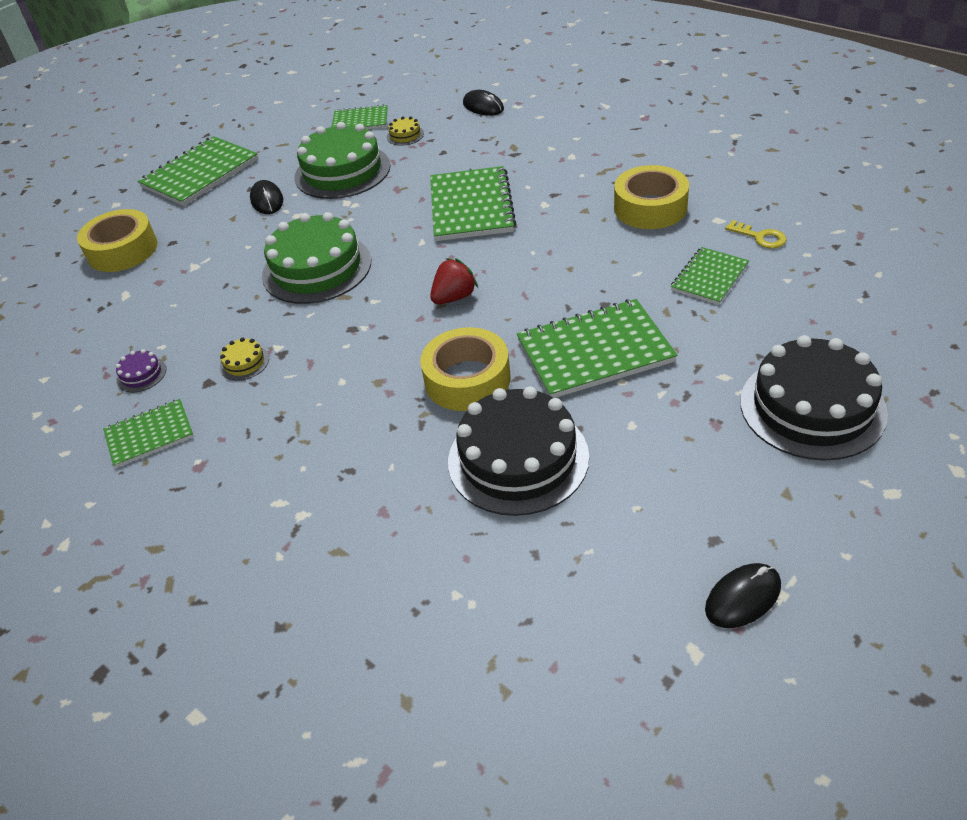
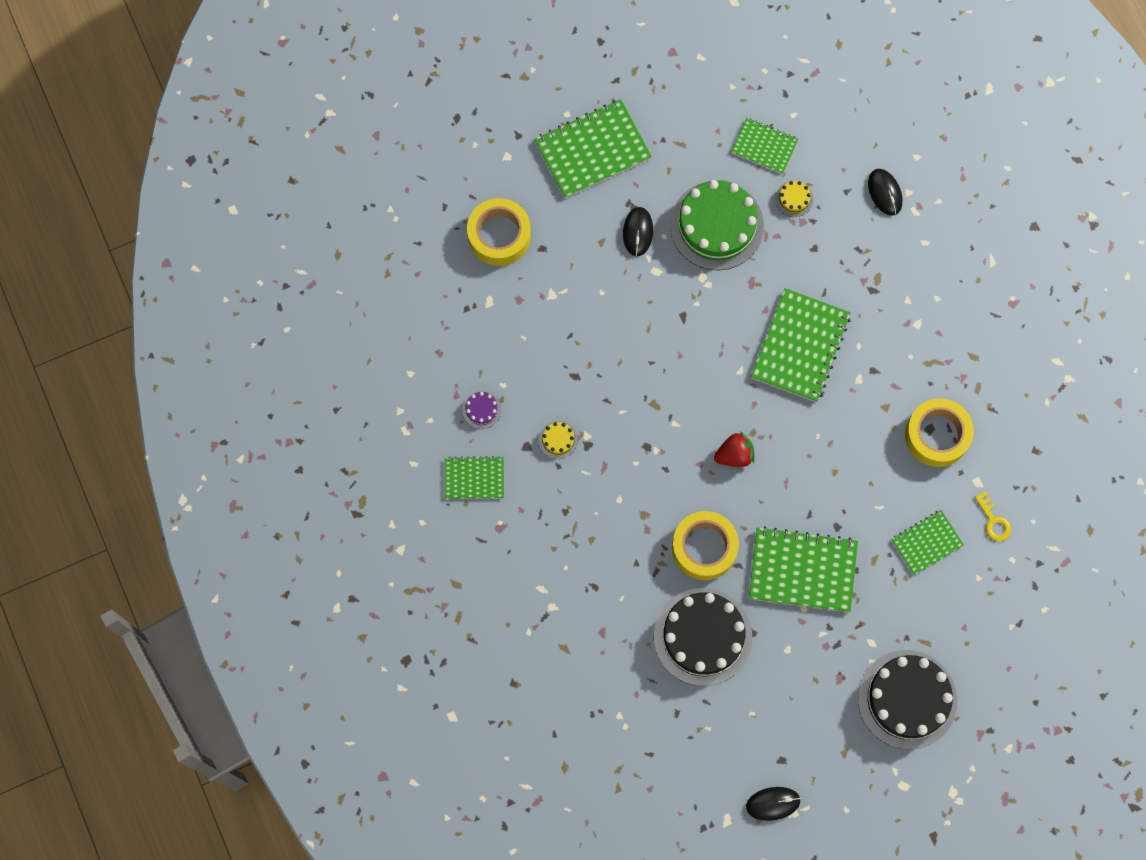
camera: 20 degrees right, 30 degrees up
green cake [262,212,371,304] -> none

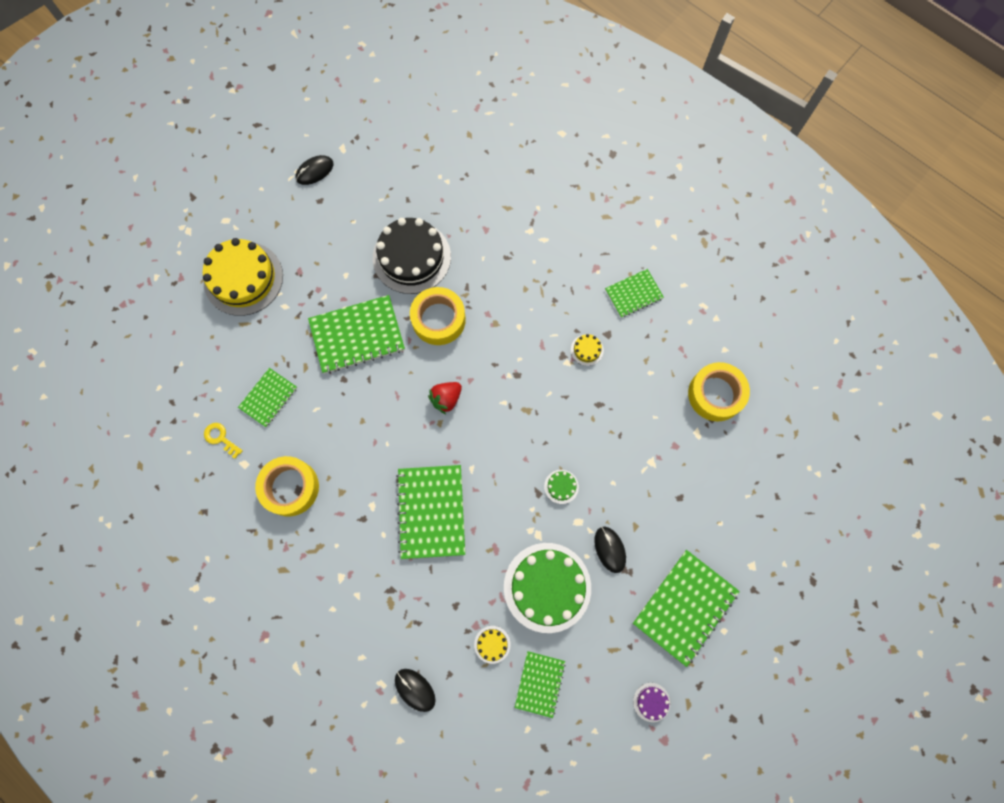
camera: 155 degrees right, 0 degrees up
purple cake [462,391,501,429] -> purple cake moved to [633,683,670,722]
yellow tape [467,198,531,266] -> yellow tape moved to [688,362,750,421]
green notebook [731,118,799,174] -> green notebook turned 75 degrees counterclockwise [514,651,566,718]
black cake [858,650,957,749] -> yellow cake [203,238,283,316]
none -> green cake [544,470,579,504]

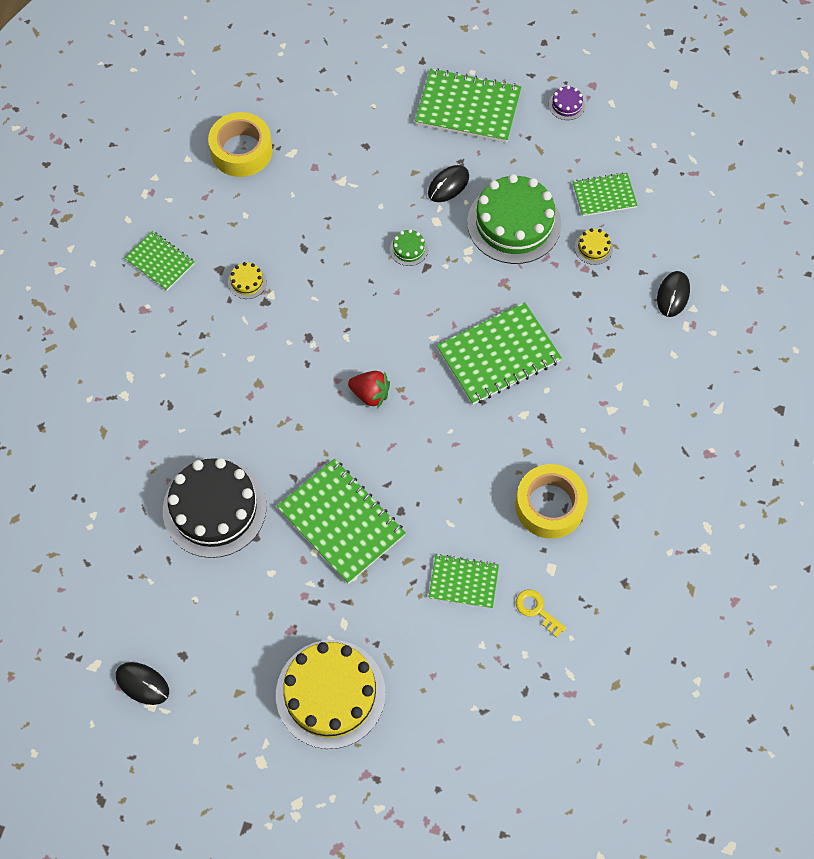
camera: 115 degrees left, 10 degrees down
yellow key [204,423,243,459] -> yellow key turned 120 degrees clockwise [516,590,566,638]
yellow tape [410,287,466,345] -> none

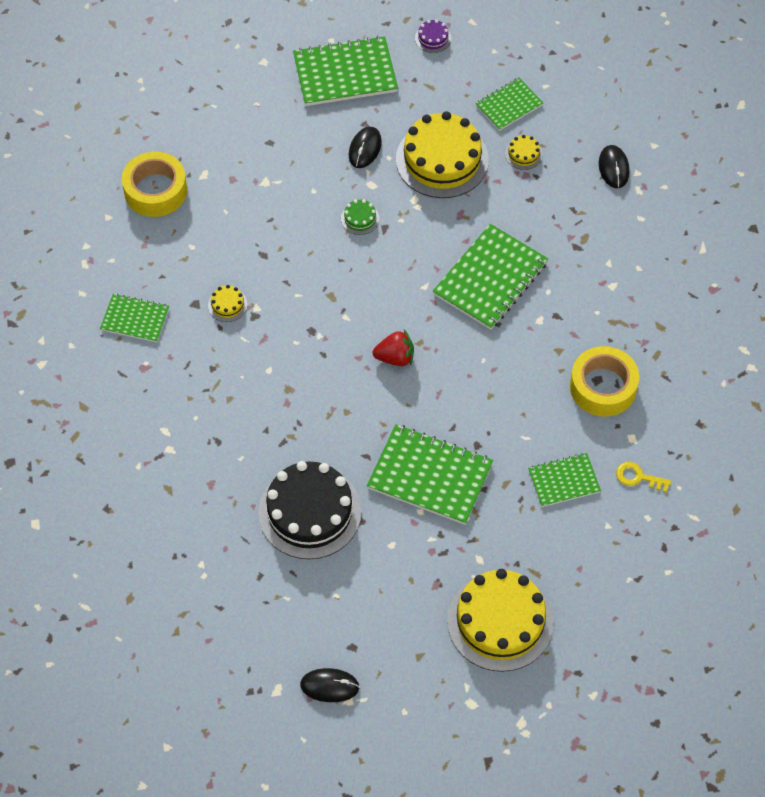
camera: 25 degrees left, 5 degrees down
green cake [467,174,561,264] -> yellow cake [396,111,489,198]

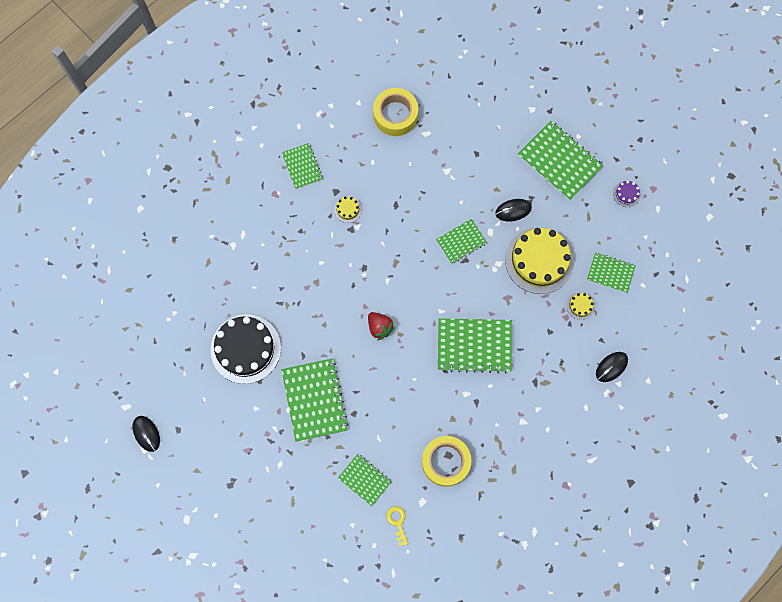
camera: 55 degrees right, 15 degrees up
green cake [341,199,379,235] -> green notebook [436,219,487,264]
yellow cake [447,569,554,672] -> none

